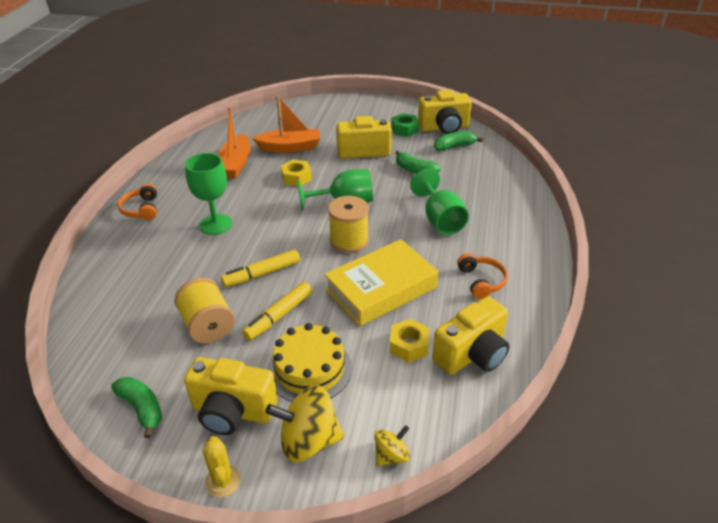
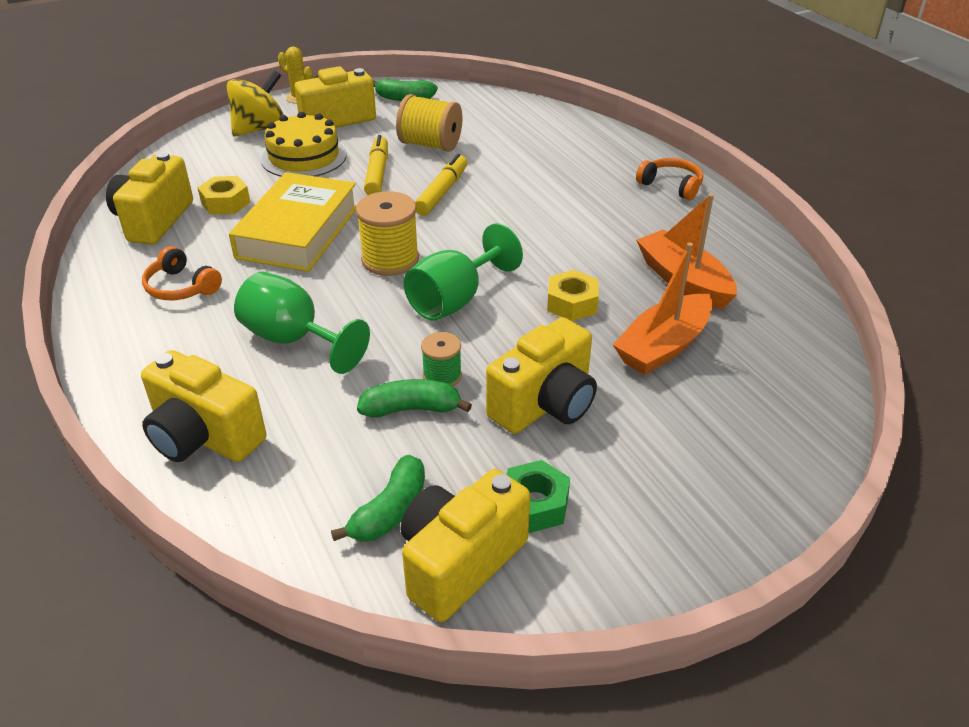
camera: 140 degrees right, 0 degrees up
green goblet [185,153,232,235] -> none
yellow spinning top [375,425,410,466] -> none
none -> yellow camera [141,350,266,462]
none -> green spool [421,332,462,386]

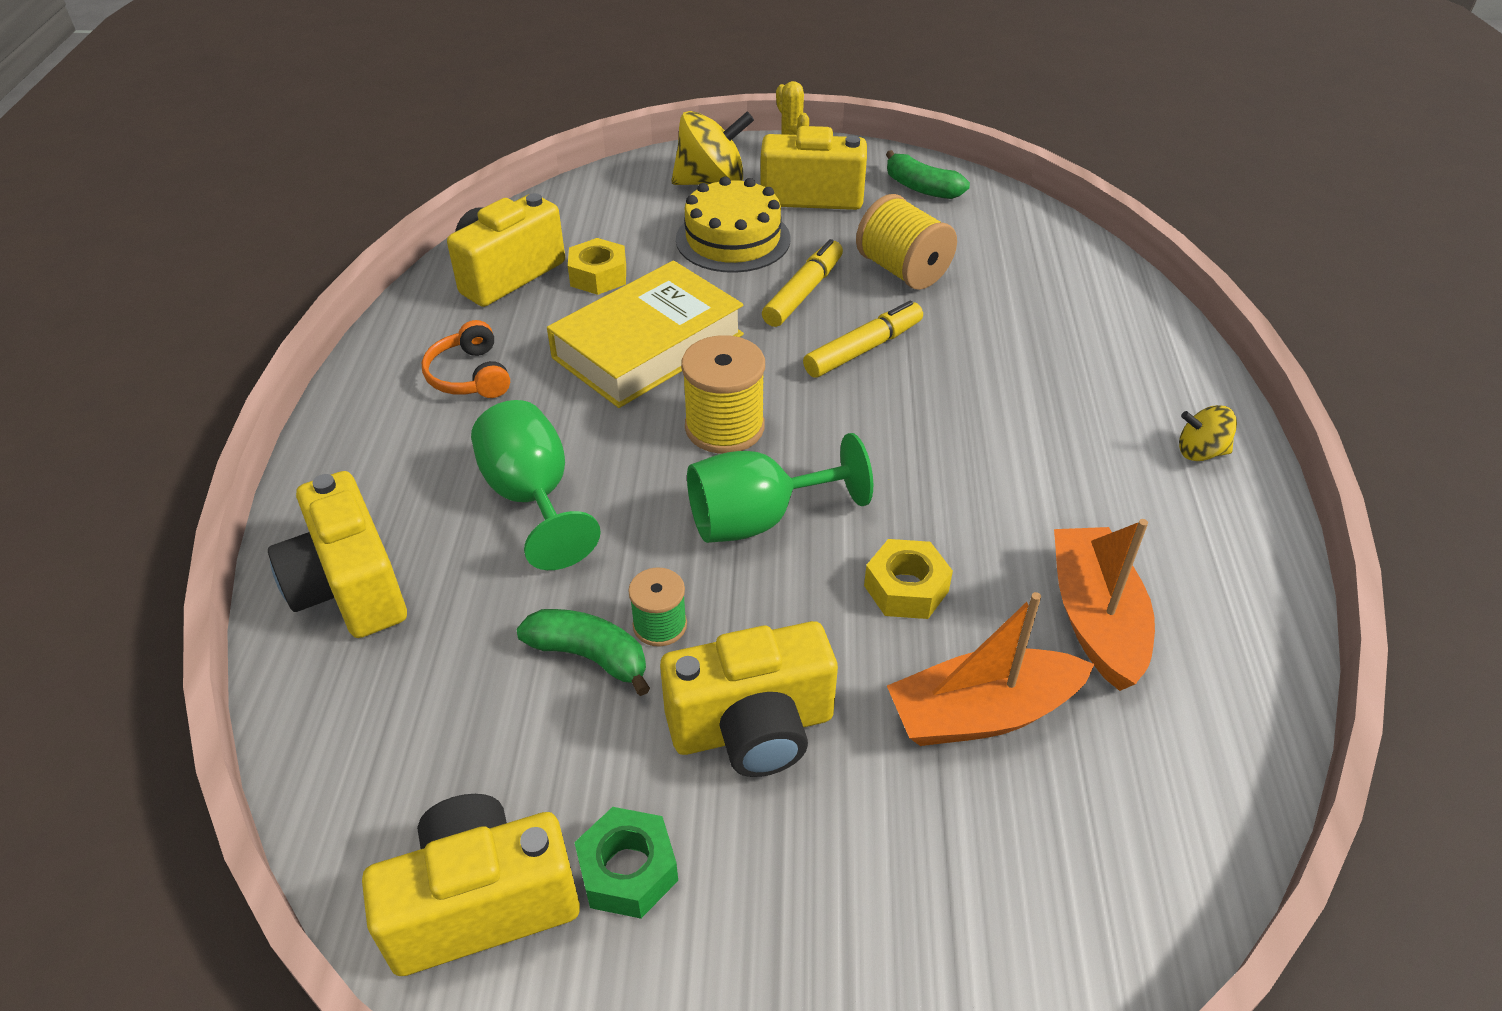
camera: 30 degrees right, 5 degrees up
green banana [331,455,425,542] -> none
orange headphones [636,158,703,200] -> yellow spinning top [1179,405,1237,461]

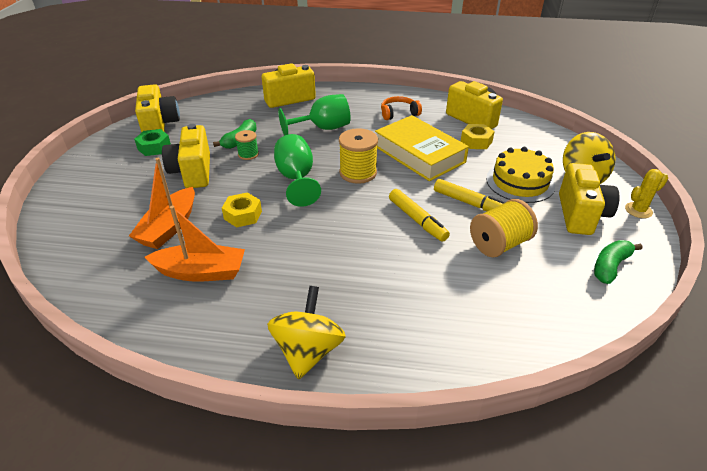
camera: 95 degrees right, 5 degrees down
orange boat [887,592,1095,746] -> orange boat turned 150 degrees counterclockwise [129,158,195,249]
yellow spinning top [1179,405,1237,461] -> yellow spinning top [267,286,346,380], size x1.83

